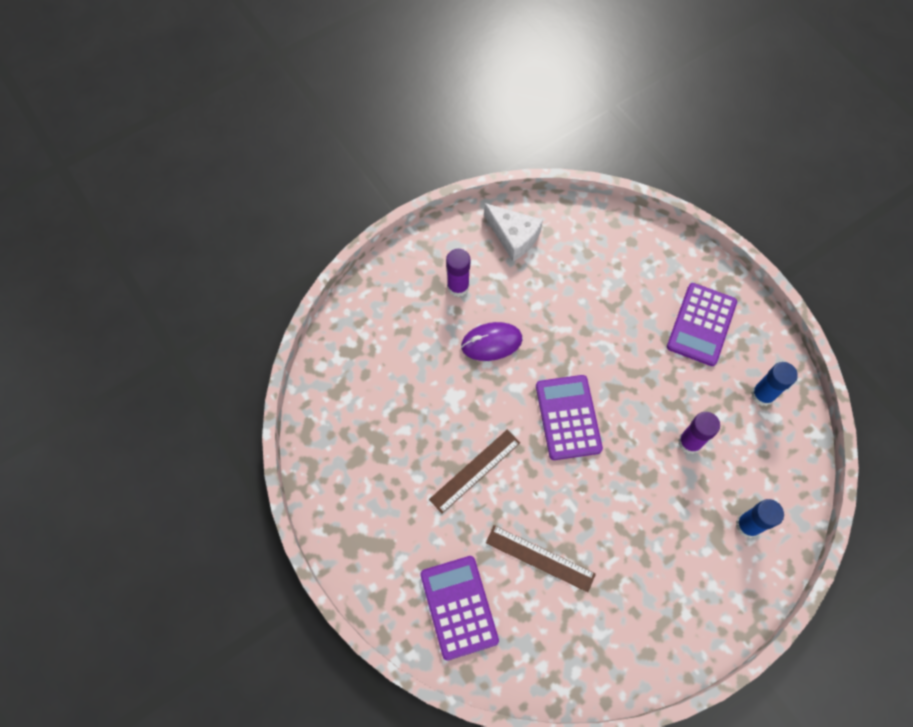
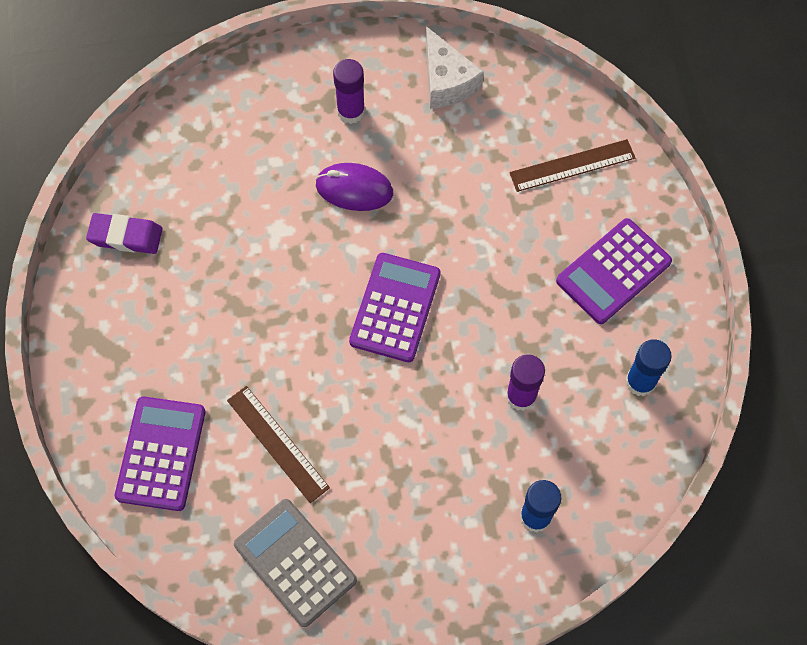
camera: 25 degrees right, 0 degrees up
brown ruler [429,430,520,514] -> brown ruler moved to [509,139,635,192]
none -> purple eraser [86,213,163,254]
none -> grey calculator [234,499,357,627]

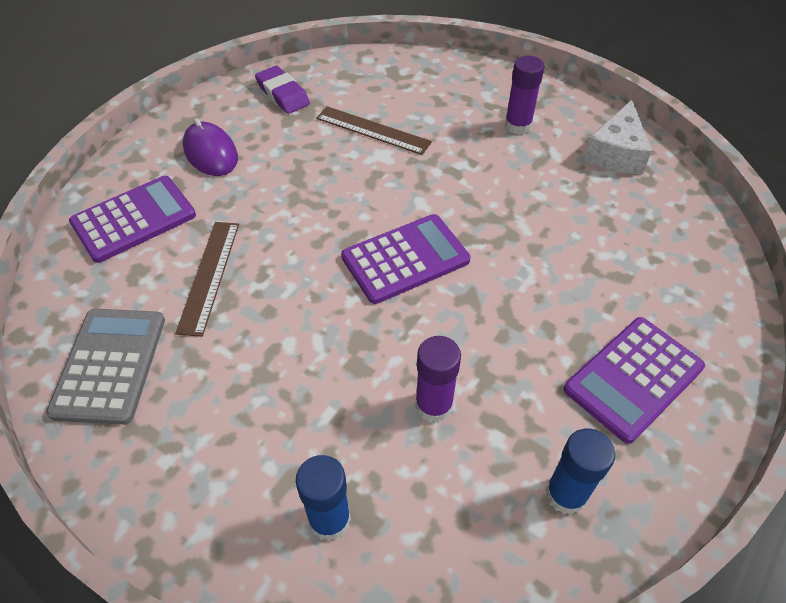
camera: 45 degrees right, 15 degrees down
purple mouse [315,163,393,211] -> purple mouse moved to [183,118,238,176]
brown ruler [509,139,635,192] -> brown ruler moved to [316,106,432,155]
purple calculator [556,218,672,324] -> purple calculator turned 45 degrees counterclockwise [563,317,705,444]

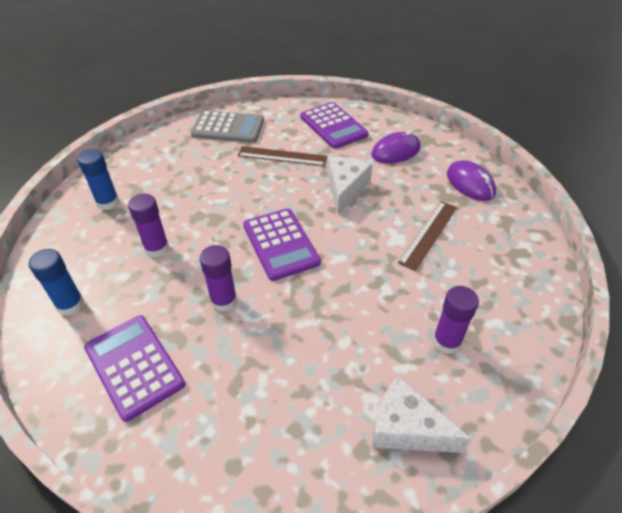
camera: 95 degrees right, 5 degrees down
purple eraser [255,66,310,114] -> purple mouse [447,160,496,201]
none -> purple glue stick [200,245,237,312]
none -> white cheese [328,157,372,214]

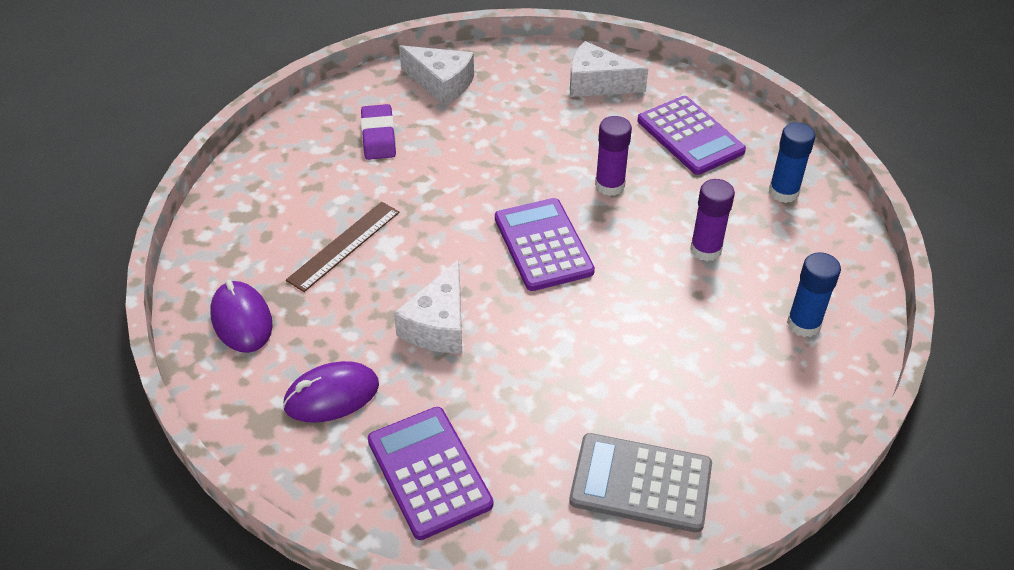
camera: 175 degrees left, 0 degrees up
brown ruler [238,146,328,166] -> none
purple glue stick [433,286,479,354] -> purple eraser [361,104,396,160]
none -> white cheese [570,41,648,97]

